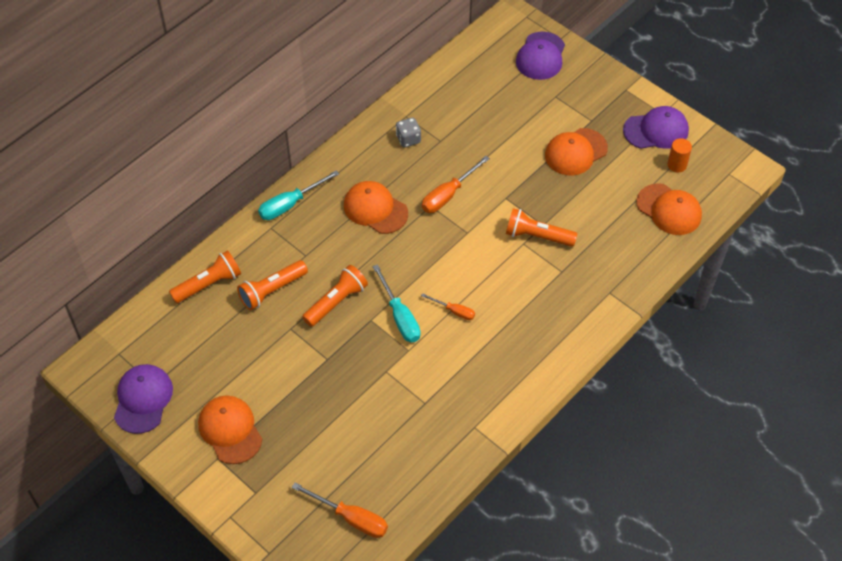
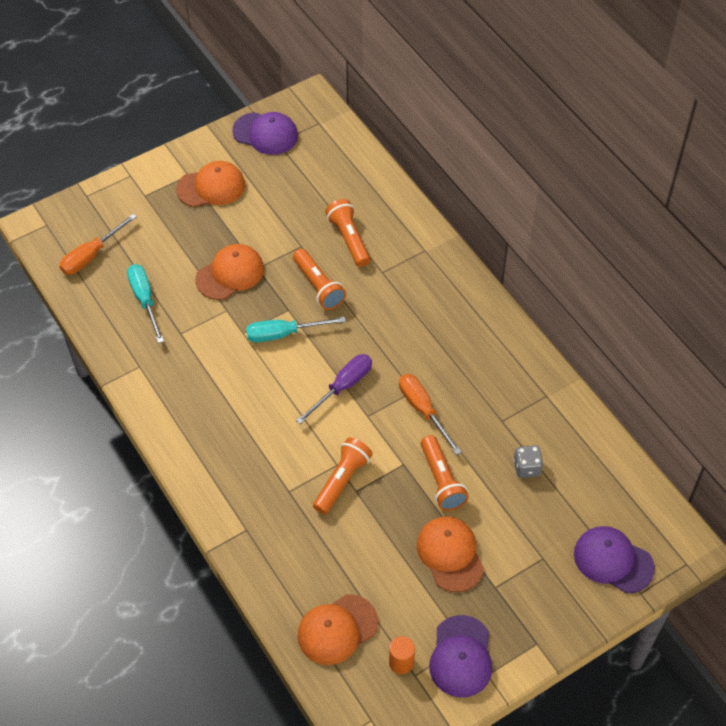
camera: 105 degrees right, 0 degrees up
orange flashlight [169,250,241,303] -> orange flashlight moved to [421,435,469,511]
turquoise screwdriver [258,171,339,220] -> turquoise screwdriver moved to [127,264,164,343]
orange cap [344,181,408,234] -> orange cap moved to [195,244,264,300]
grey dice [396,117,421,147] -> grey dice moved to [513,445,543,478]
orange screwdriver [421,293,475,320] -> none
none -> purple screwdriver [296,354,372,424]

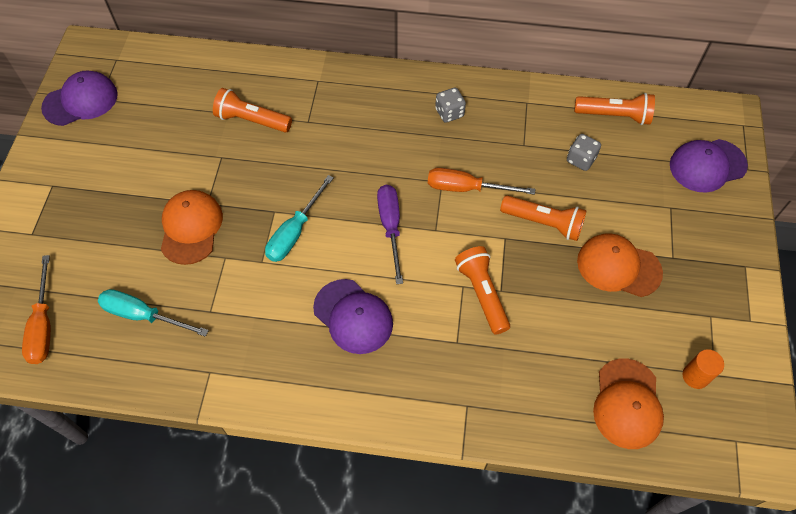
camera: 50 degrees left, 5 degrees up
orange cap [176,161,245,207] -> none
orange flashlight [293,249,346,310] -> orange flashlight moved to [574,93,655,125]
purple cap [429,615,492,698] -> purple cap moved to [313,279,393,354]
none -> grey dice [435,88,466,123]

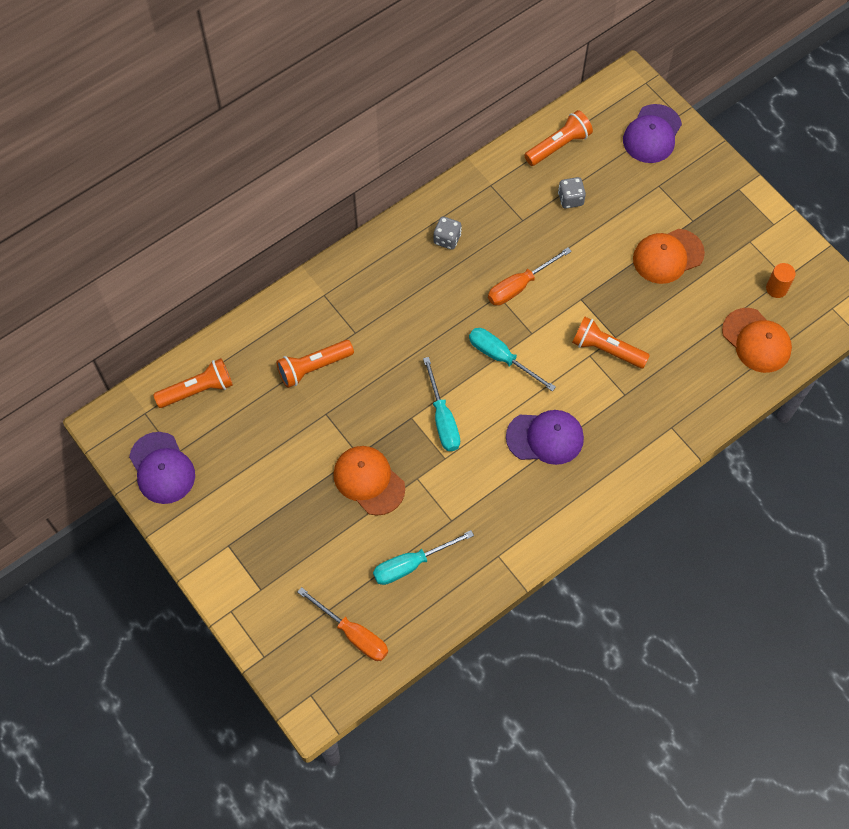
camera: 45 degrees left, 5 degrees up
purple cap [41,70,118,126] -> purple cap turned 135 degrees clockwise [129,432,195,504]
purple screwdriver [377,185,403,284] -> turquoise screwdriver [469,328,556,392]
orange flashlight [500,195,587,241] -> orange flashlight moved to [153,358,233,408]

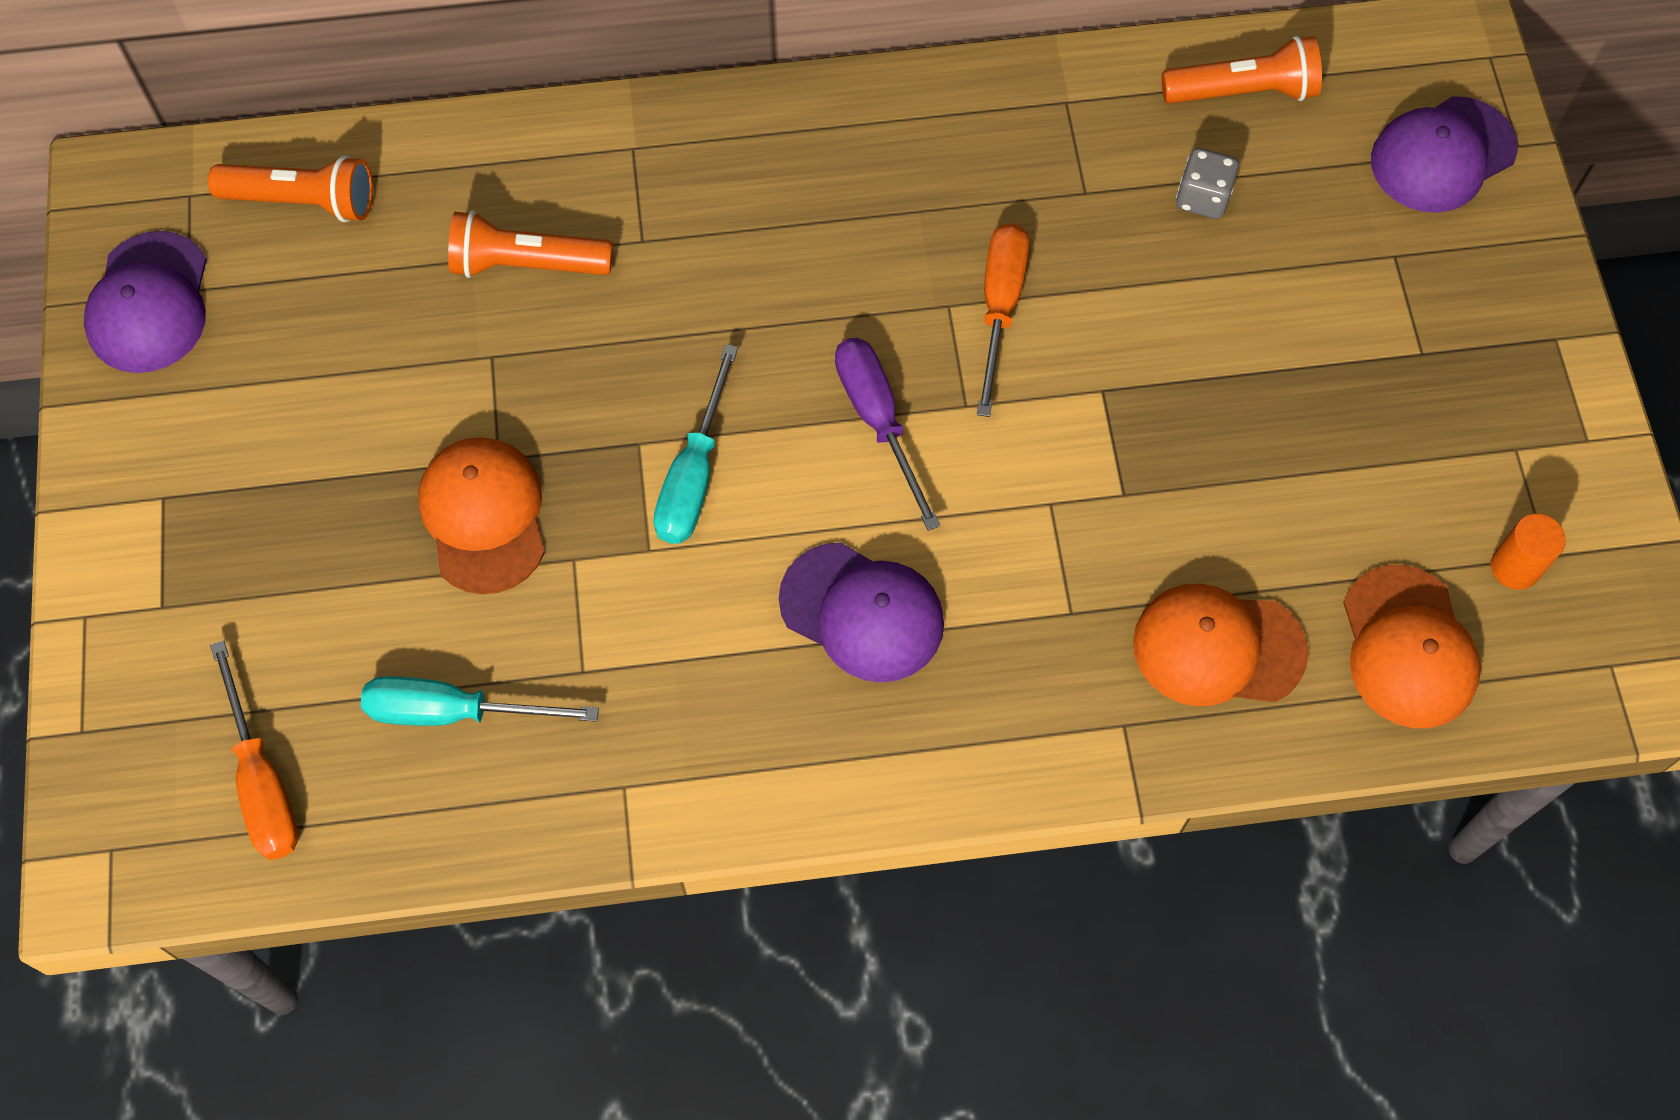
camera: 30 degrees right, 0 degrees up
grey dice [434,217,462,250] -> none
turquoise screwdriver [469,328,556,392] -> purple screwdriver [835,338,940,531]
orange screwdriver [488,247,572,306] -> orange screwdriver turned 105 degrees clockwise [977,223,1029,417]
orange flashlight [572,317,650,368] -> none
orange cap [633,229,705,284] -> orange cap moved to [1133,584,1309,706]

